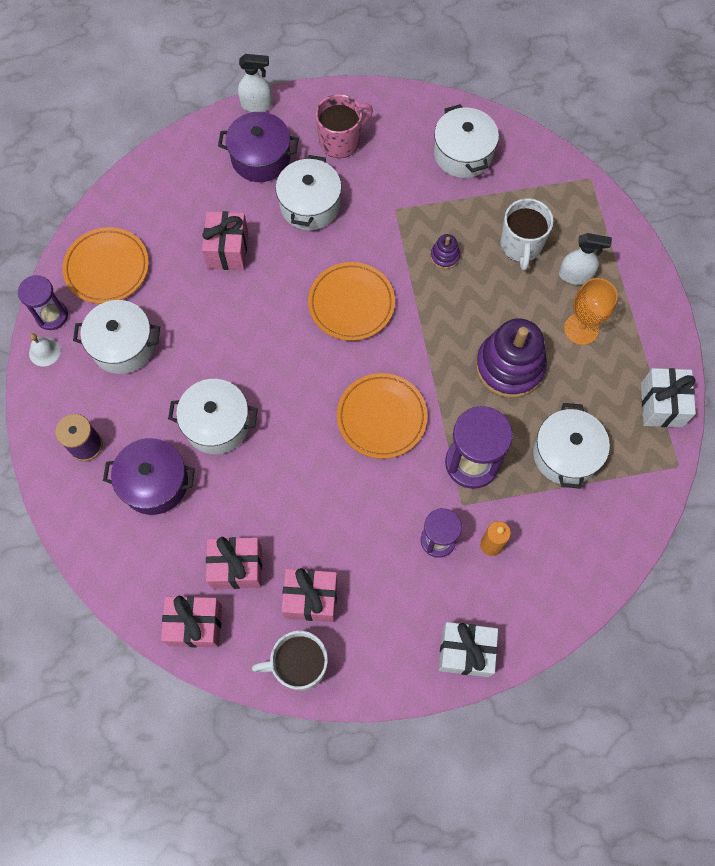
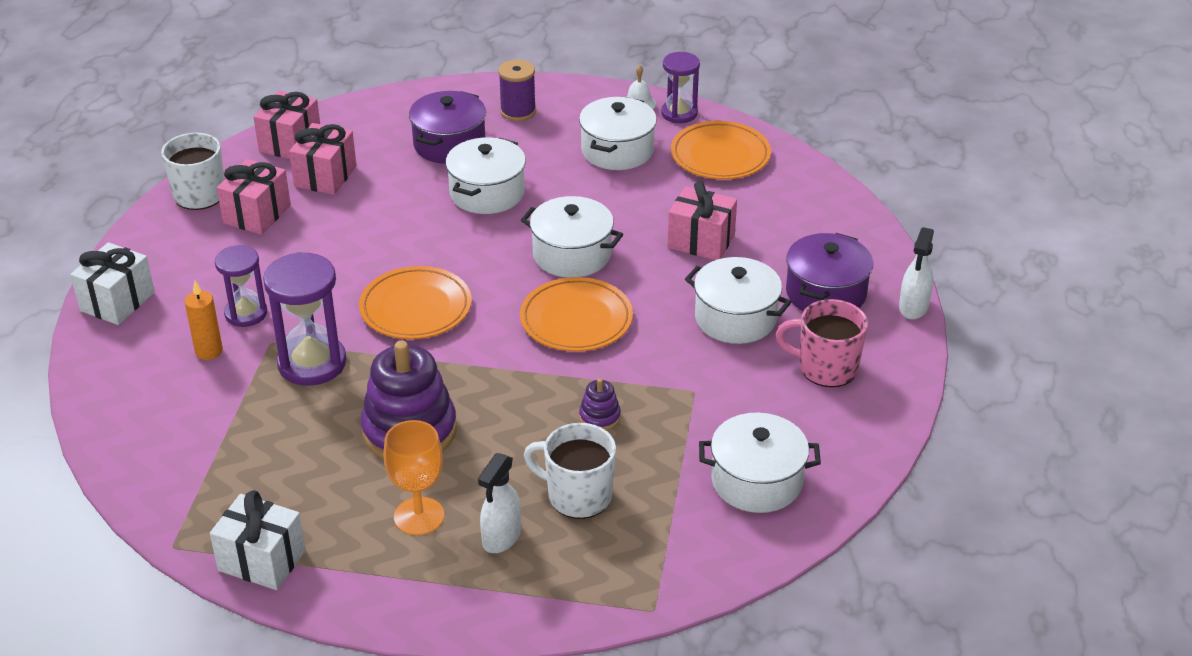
camera: 110 degrees right, 30 degrees down
pink mug [315,94,373,158] -> pink mug turned 120 degrees clockwise [776,299,868,387]
white pot [533,403,610,489] -> white pot moved to [521,196,623,278]

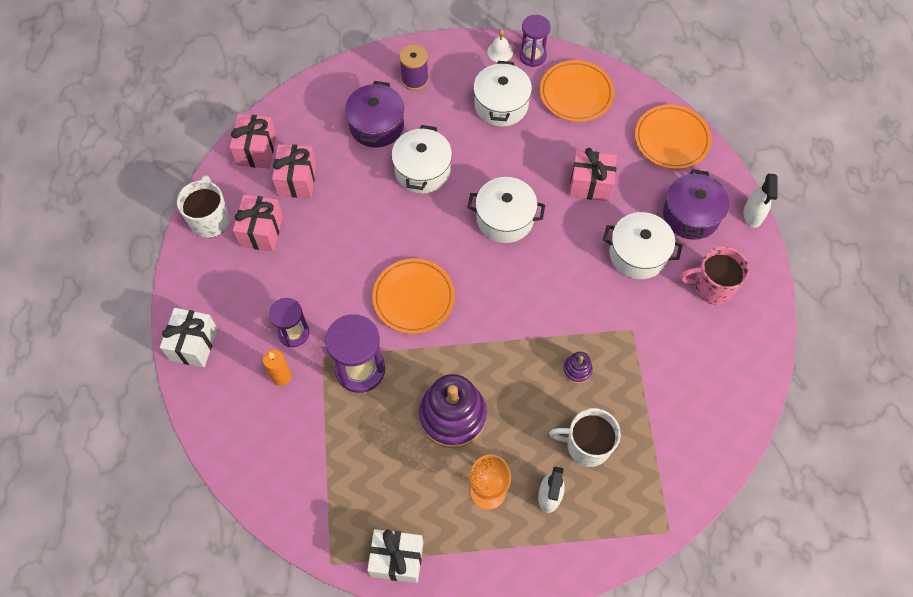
camera: 15 degrees left, 25 degrees up
orange plate [520,277,633,352] -> orange plate moved to [635,105,711,169]
white pot [699,413,821,513] -> none

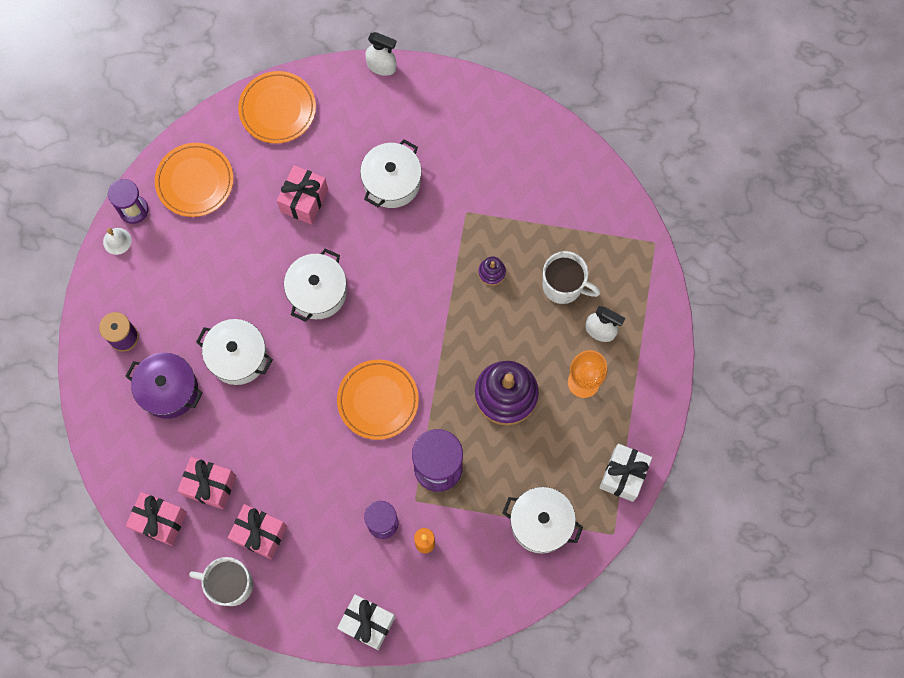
camera: 75 degrees left, 10 degrees up
white pot [473,61,532,126] -> white pot moved to [502,487,583,553]
white mug [549,408,621,467] -> white mug turned 90 degrees counterclockwise [542,251,600,304]
purple pot [663,169,729,240] -> none
pink mug [680,246,749,305] -> none

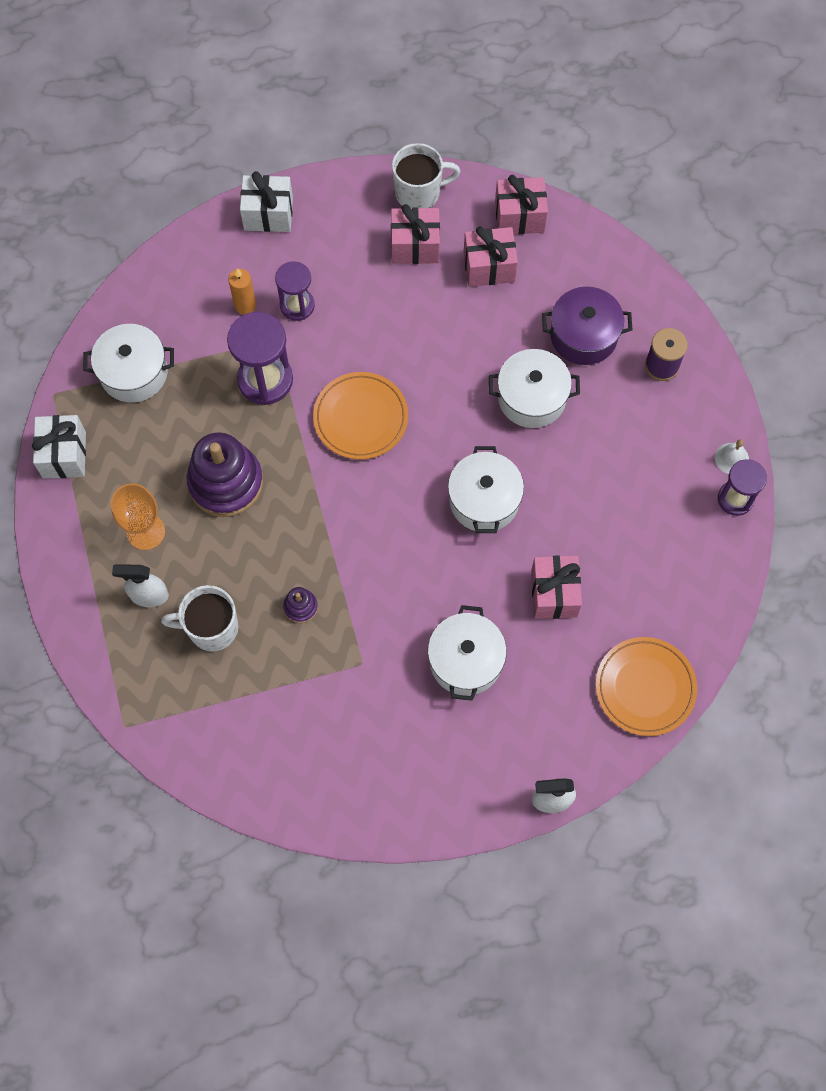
camera: 155 degrees right, 5 degrees down
orange plate [155,143,234,217] -> none

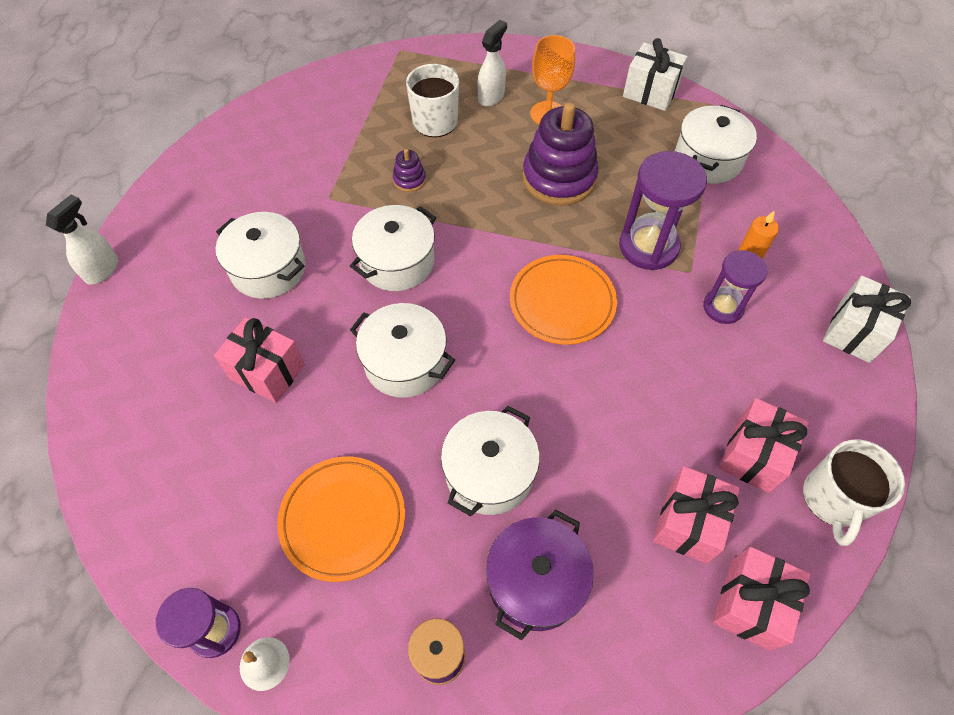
camera: 120 degrees right, 10 degrees down
orange plate [596,637,697,736] -> orange plate moved to [277,457,405,582]
none -> white pot [350,205,436,291]

